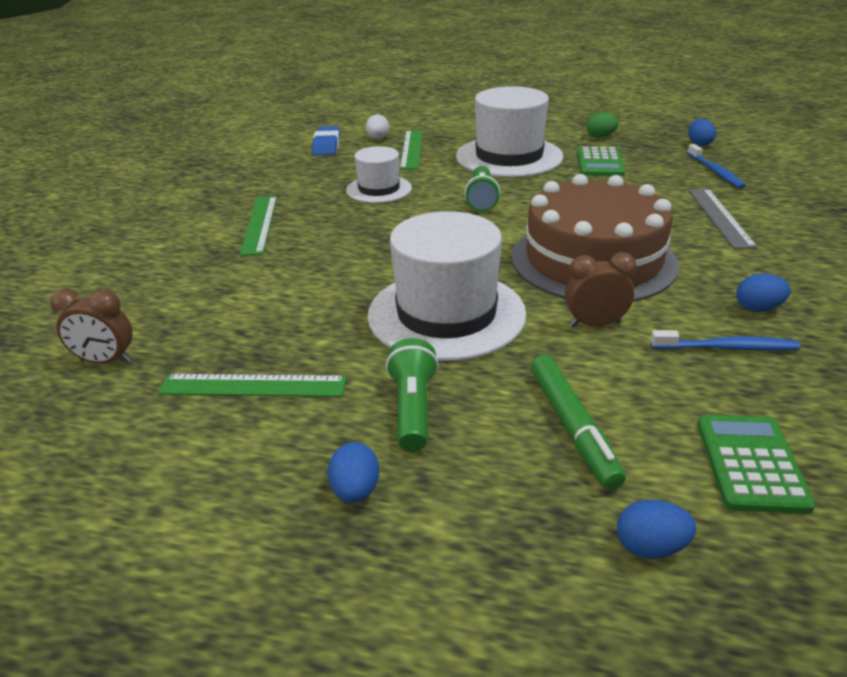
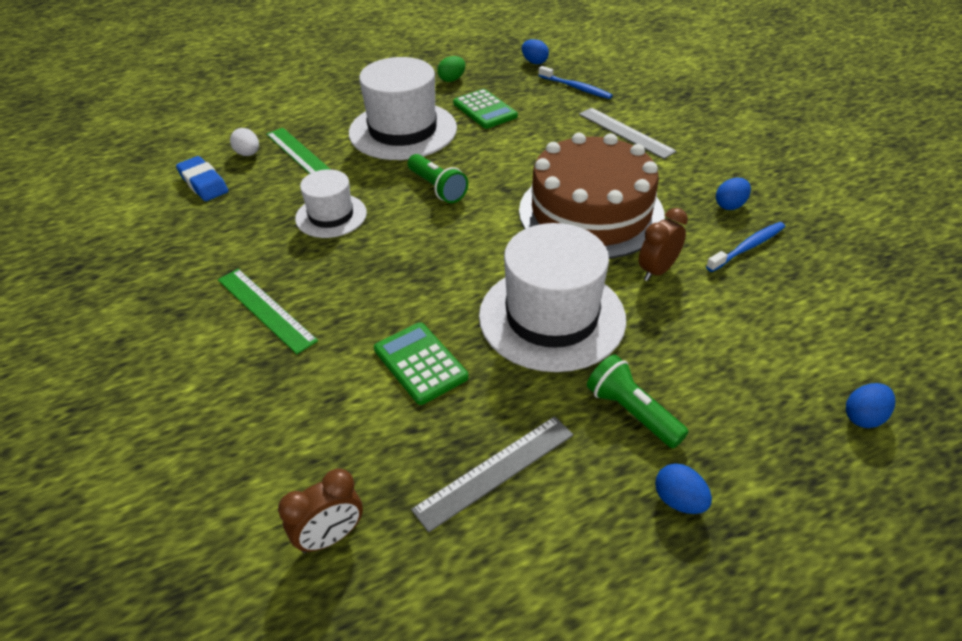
camera: 40 degrees left, 10 degrees up
green ruler [158,374,347,397] -> grey ruler [411,416,573,533]
green marker [531,355,626,489] -> none
green calculator [697,415,816,514] -> green calculator moved to [374,322,468,405]

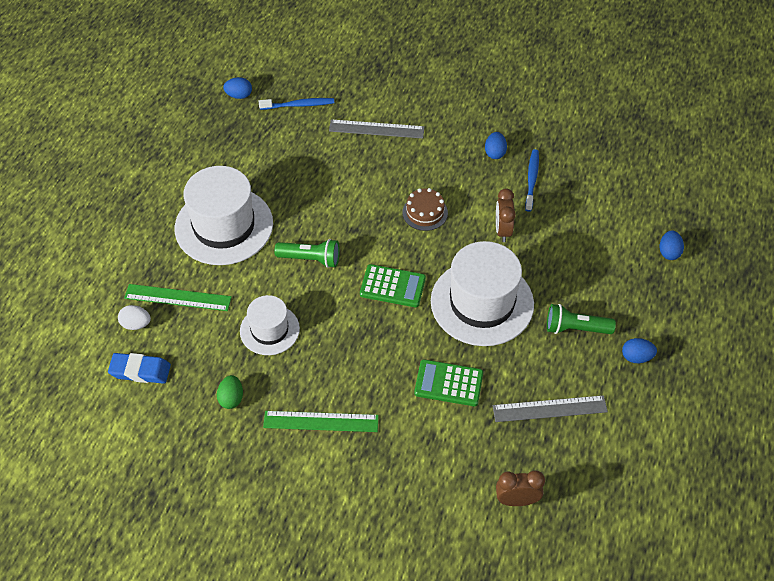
camera: 45 degrees left, 10 degrees up
brown clock [278,469,363,553] -> brown clock turned 105 degrees counterclockwise [496,470,545,506]
grey ruler [411,416,573,533] -> grey ruler turned 75 degrees clockwise [493,395,608,422]
green egg [438,56,465,82] -> green egg moved to [217,375,243,409]
green calculator [453,89,518,129] -> green calculator moved to [360,264,426,307]
brown cake [519,133,665,259] -> brown cake [402,188,448,231], size x0.41

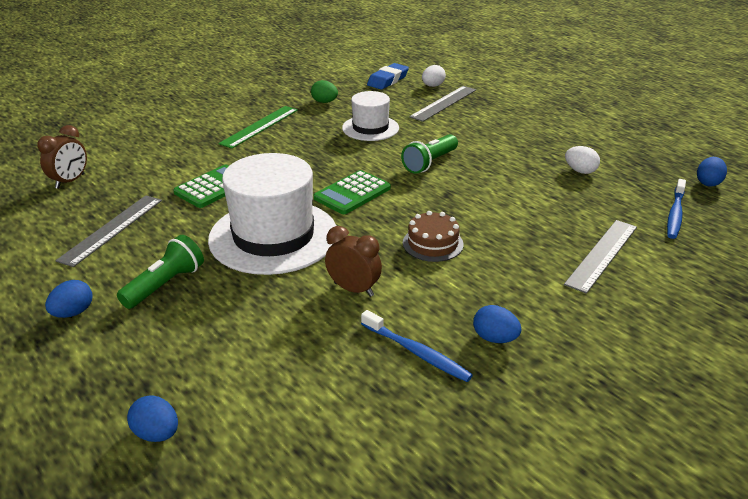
camera: 120 degrees right, 20 degrees down
green ruler [124,284,232,311] -> grey ruler [409,86,476,122]
white hat [175,166,273,265] -> none
none -> white egg [565,146,600,174]

